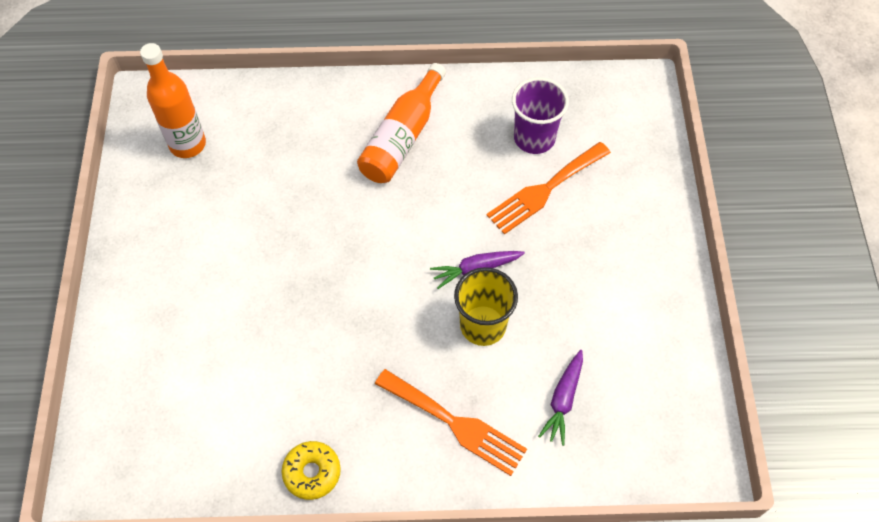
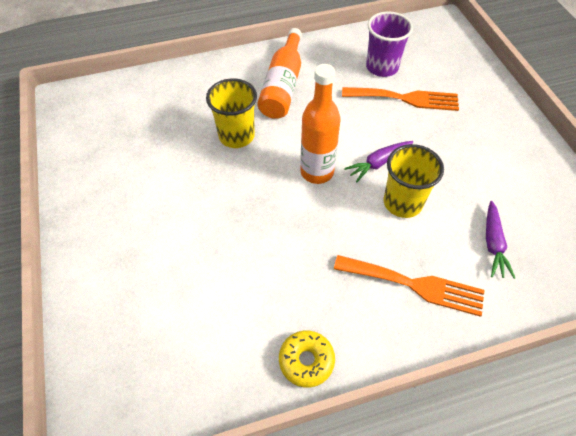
camera: 15 degrees left, 5 degrees down
orange bottle [140,43,206,158] -> orange bottle moved to [300,64,340,184]
orange fork [486,142,611,235] -> orange fork turned 120 degrees counterclockwise [342,87,459,111]
none -> yellow cup [206,78,257,148]

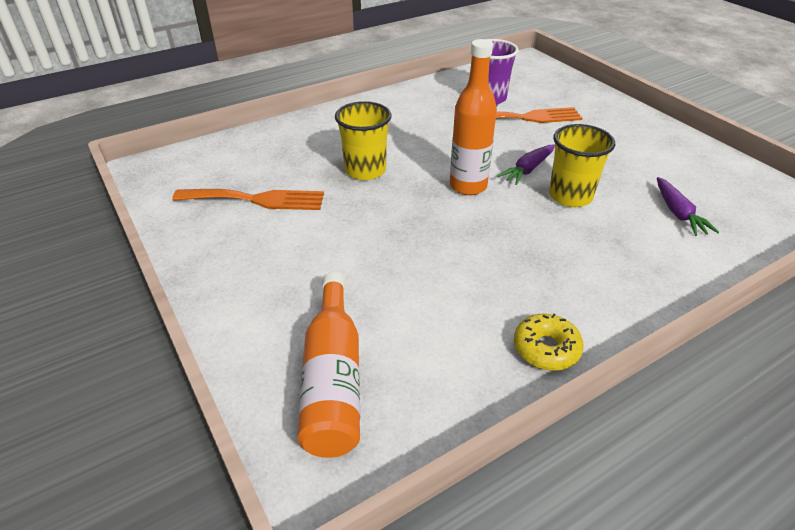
camera: 15 degrees left, 15 degrees down
orange bottle [257,28,302,119] -> orange bottle moved to [297,272,360,458]
orange fork [334,255,485,317] -> orange fork moved to [172,189,324,210]

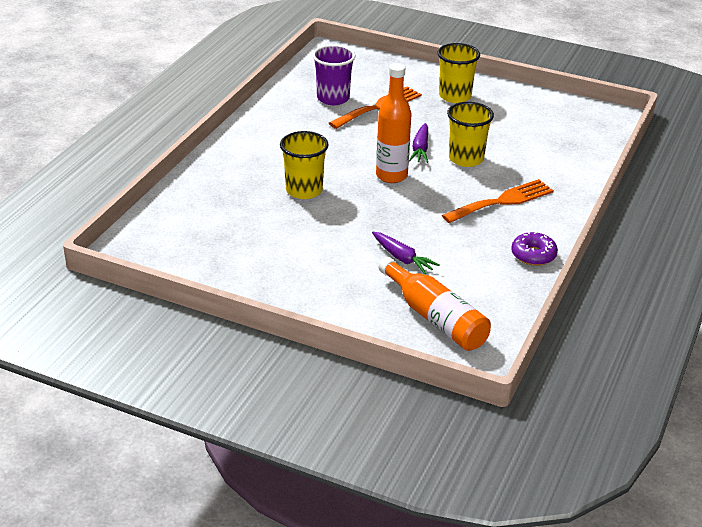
camera: 35 degrees left, 5 degrees down
orange fork [172,189,324,210] -> orange fork moved to [442,179,554,223]
yellow donut [514,313,584,371] -> purple donut [511,231,558,266]
purple carrot [657,177,719,236] -> purple carrot moved to [372,232,440,274]
none -> yellow cup [437,43,480,103]

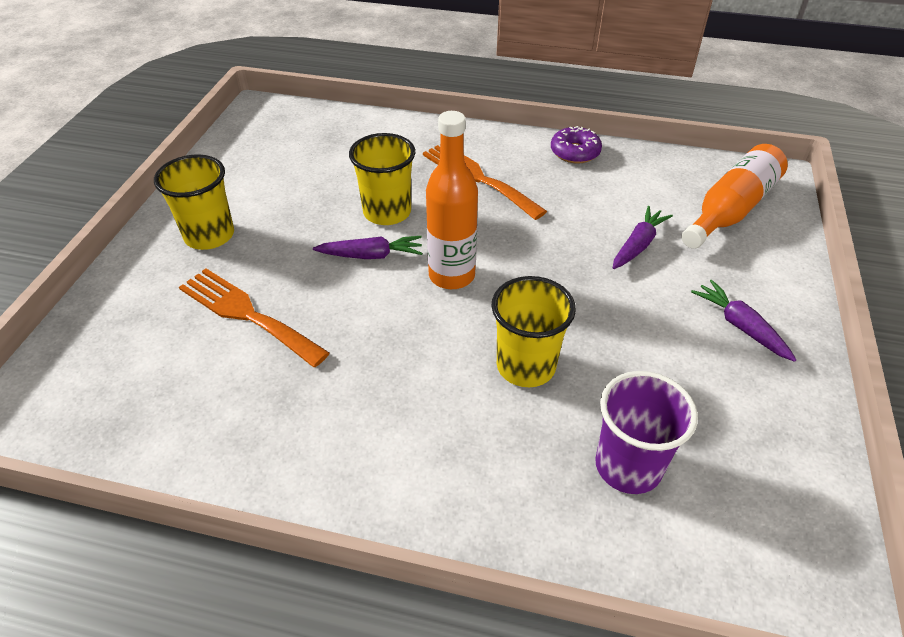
camera: 100 degrees left, 10 degrees up
purple cup [312,45,355,105] -> purple cup moved to [595,371,698,494]
none -> purple carrot [691,280,796,362]

